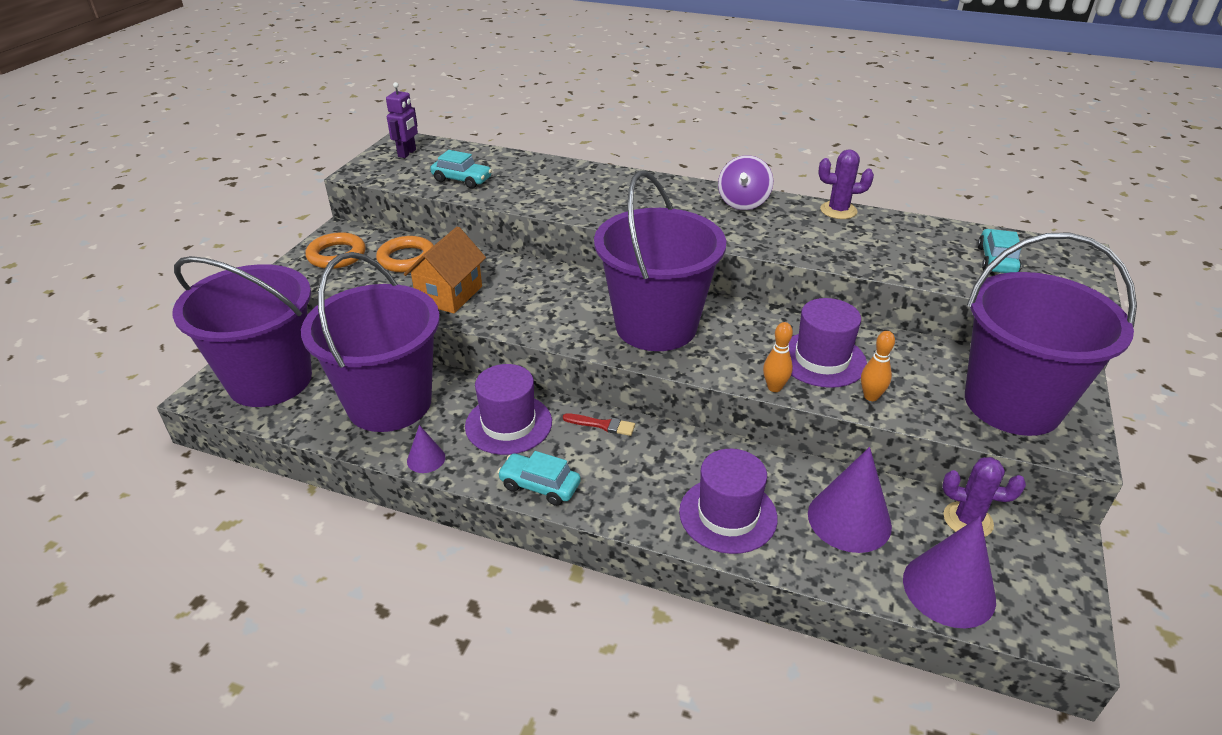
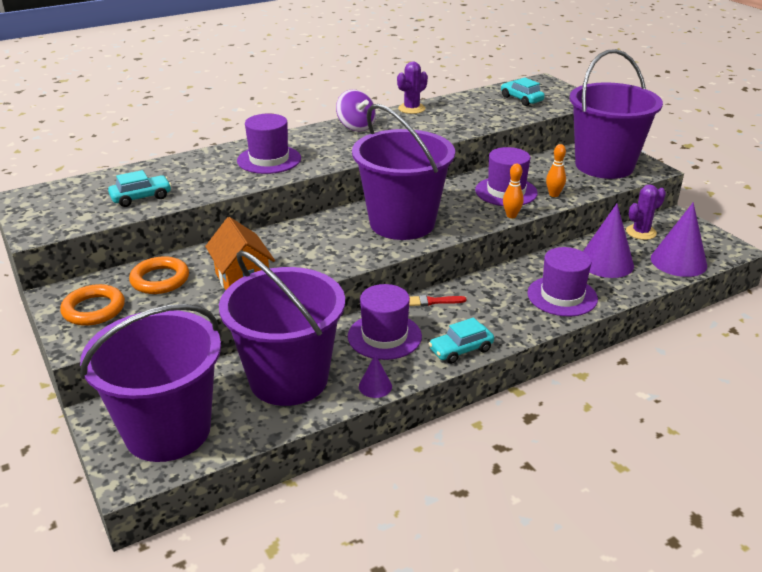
camera: 50 degrees left, 5 degrees down
purple robot [386,82,418,158] -> none
red brush [563,413,635,436] -> red brush turned 150 degrees counterclockwise [409,295,467,306]
none -> purple hat [237,114,301,174]

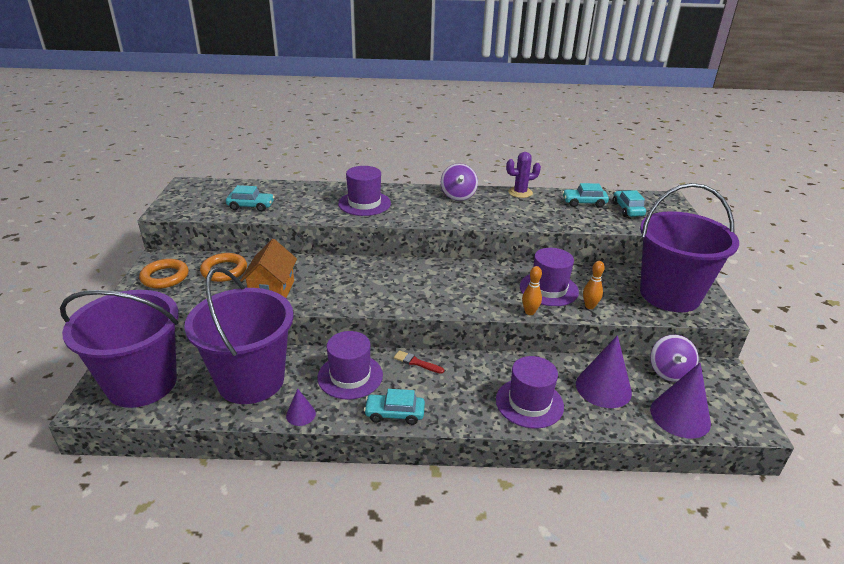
camera: 30 degrees right, 0 degrees up
purple bucket [352,104,455,240] -> none
purple cactus [626,185,666,240] -> purple spinning top [650,335,699,382]
none -> turquoise car [562,183,609,208]

